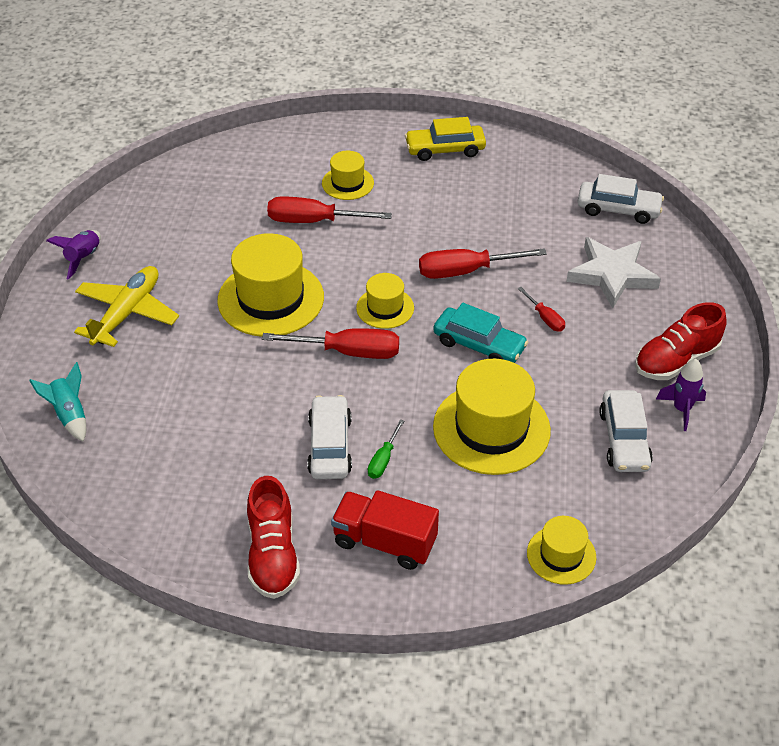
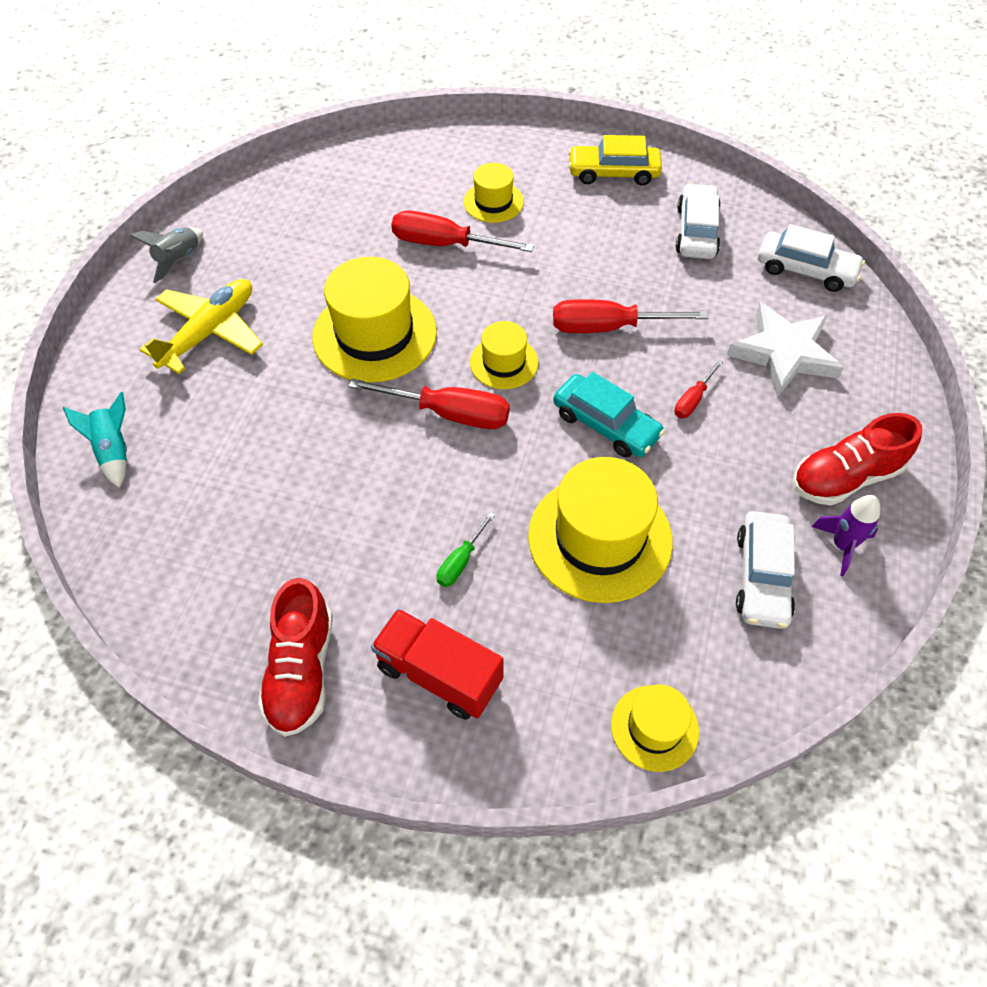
camera: 10 degrees right, 10 degrees up
purple rocket [46,230,101,280] -> grey rocket [129,227,203,283]
white car [307,395,352,479] -> white car moved to [675,183,721,259]
red screwdriver [518,287,565,332] -> red screwdriver turned 60 degrees clockwise [674,360,723,418]

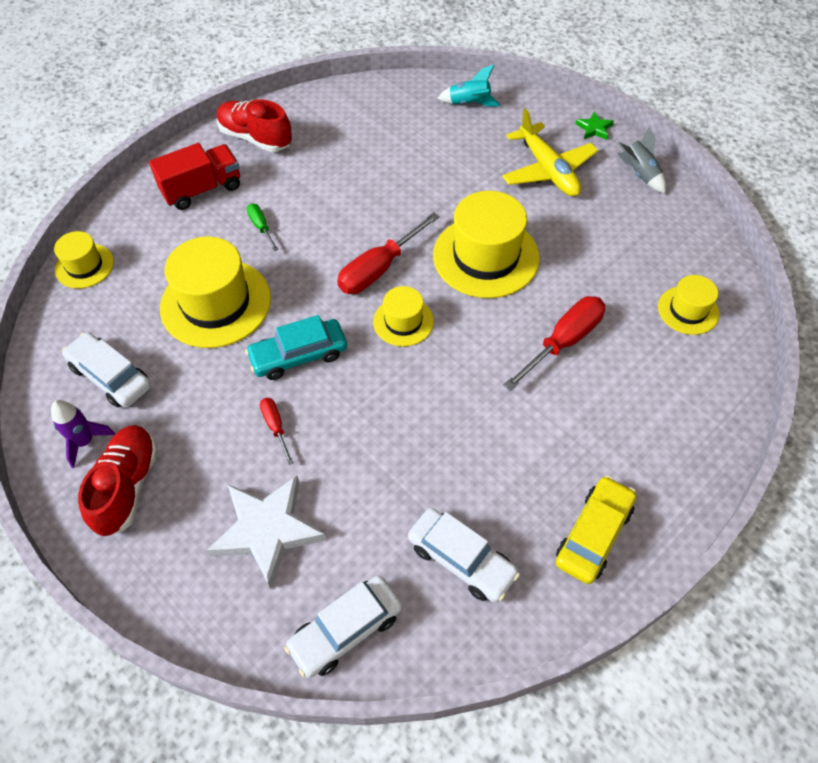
camera: 120 degrees right, 0 degrees up
yellow hat [464,163,524,223] -> yellow hat moved to [658,275,719,335]
red screwdriver [553,299,708,333] -> none
none -> green star [575,111,614,140]

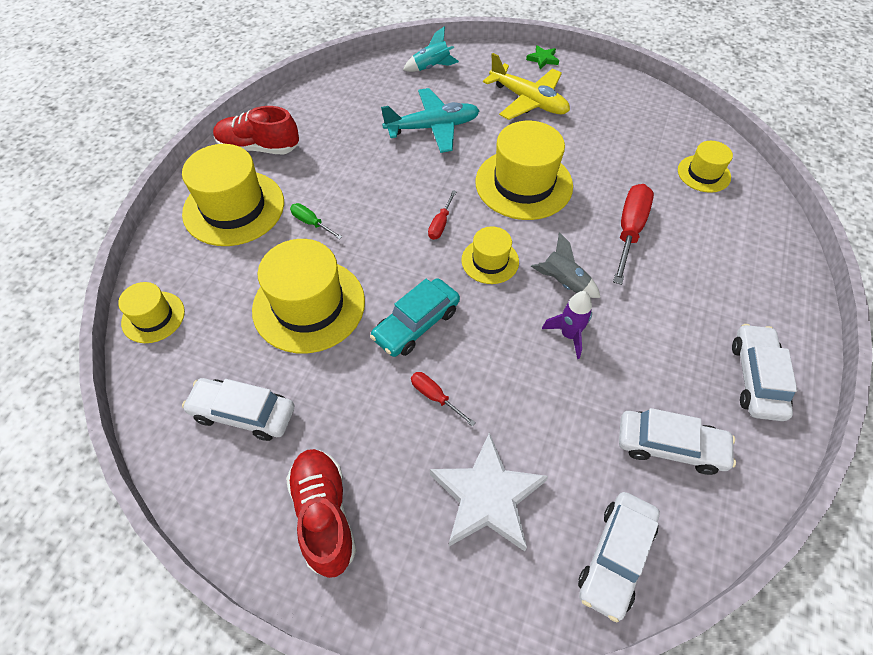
camera: 25 degrees left, 0 degrees up
purple rocket [51,400,115,468] -> purple rocket moved to [542,291,592,359]
red truck [149,143,240,210] -> yellow hat [182,144,284,246]
red screwdriver [337,212,440,294] -> red screwdriver [428,191,457,240], size x0.52
yellow car [556,476,637,584] -> white car [732,324,797,421]
grey rocket [617,126,666,193] -> grey rocket moved to [531,232,601,298]
none -> turquoise plane [381,88,480,153]

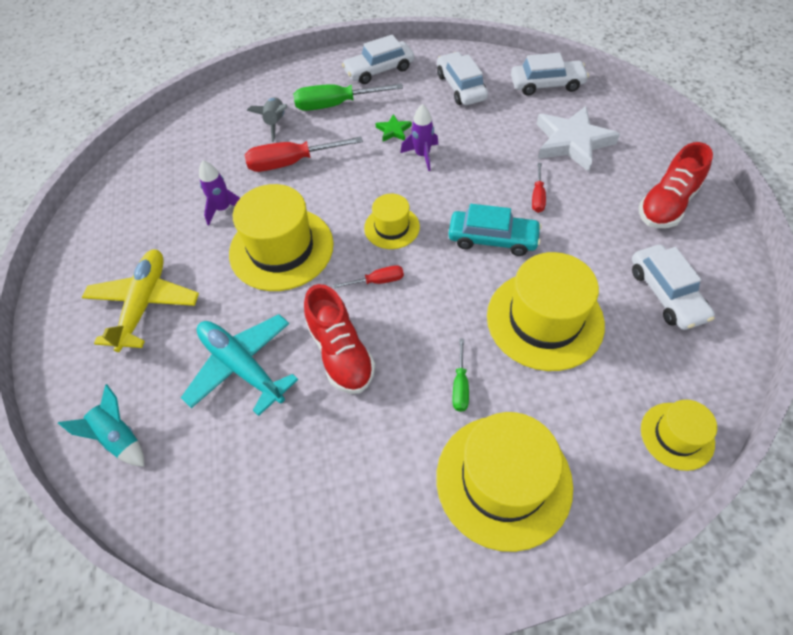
camera: 120 degrees left, 0 degrees up
red shoe [213,106,299,154] -> red shoe moved to [304,284,376,394]
green star [526,45,559,69] -> green star moved to [375,114,412,141]
grey rocket [531,232,601,298] -> grey rocket moved to [247,97,287,142]
yellow hat [678,141,733,193] -> none
none -> purple rocket [199,161,240,225]
none -> green screwdriver [293,83,403,111]

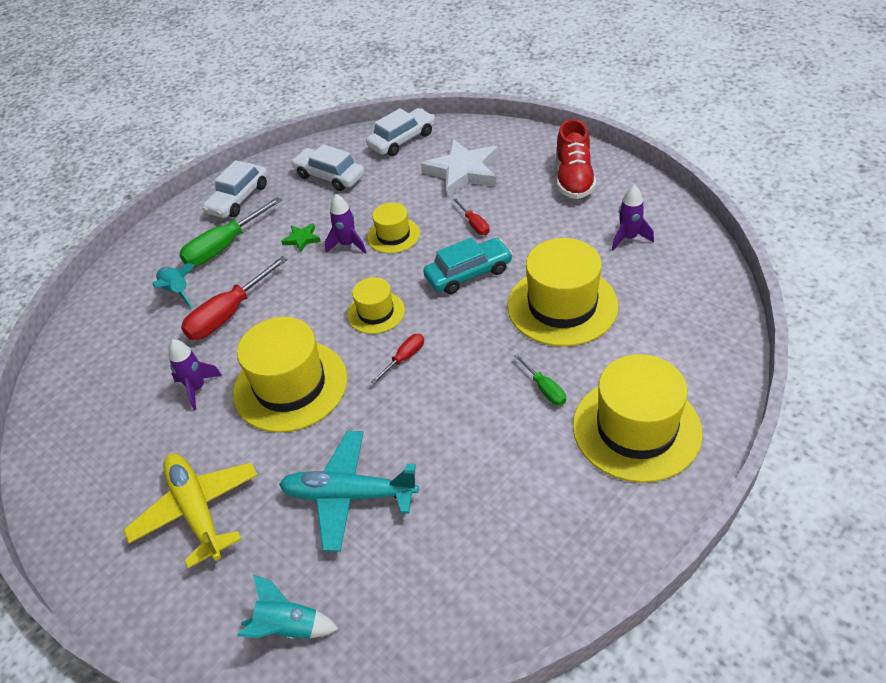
camera: 35 degrees left, 10 degrees down
grey rocket [247,97,287,142] -> turquoise rocket [153,263,195,308]
red shoe [304,284,376,394] -> none
white car [632,245,715,330] -> purple rocket [612,184,654,251]
yellow hat [641,400,717,471] -> yellow hat moved to [367,203,420,254]

